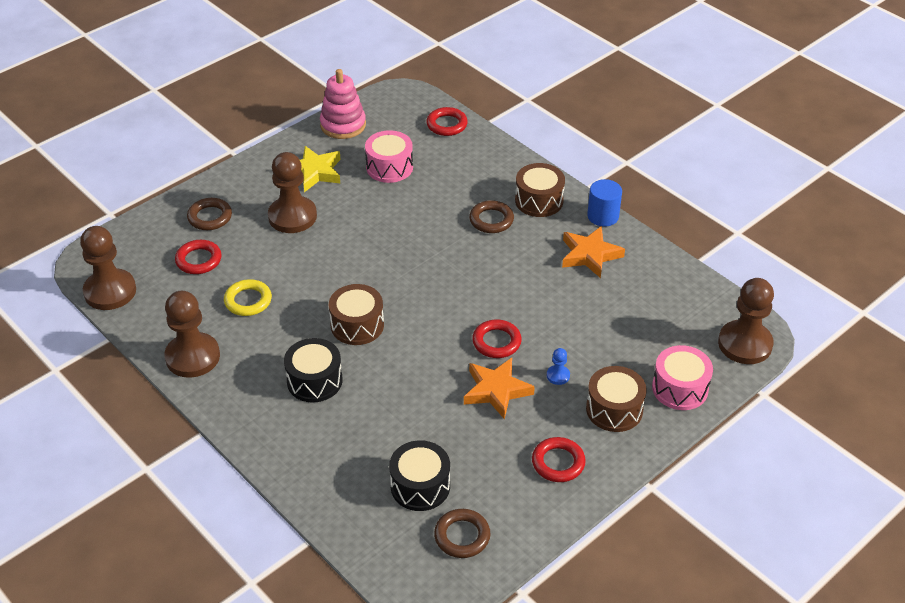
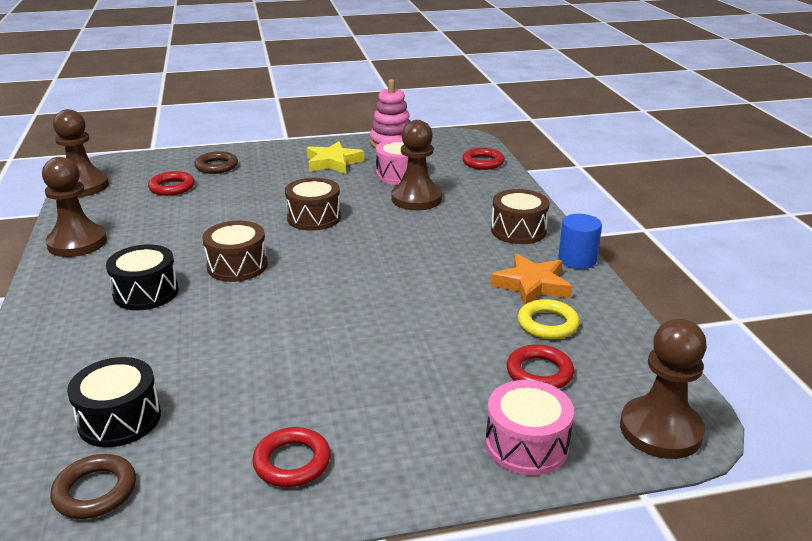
camera: 30 degrees right, 15 degrees down
yellow ring [224,279,272,316] -> yellow ring moved to [518,299,580,339]
brown pawn [268,152,317,233] -> brown pawn moved to [391,120,442,210]
orange star [464,358,535,419] -> none
brown ring [469,200,514,233] -> none
red ring [472,319,522,358] -> red ring moved to [506,344,574,389]
blue pawn [547,348,570,385] -> none
brown drum [586,366,647,432] -> brown drum moved to [285,178,341,231]

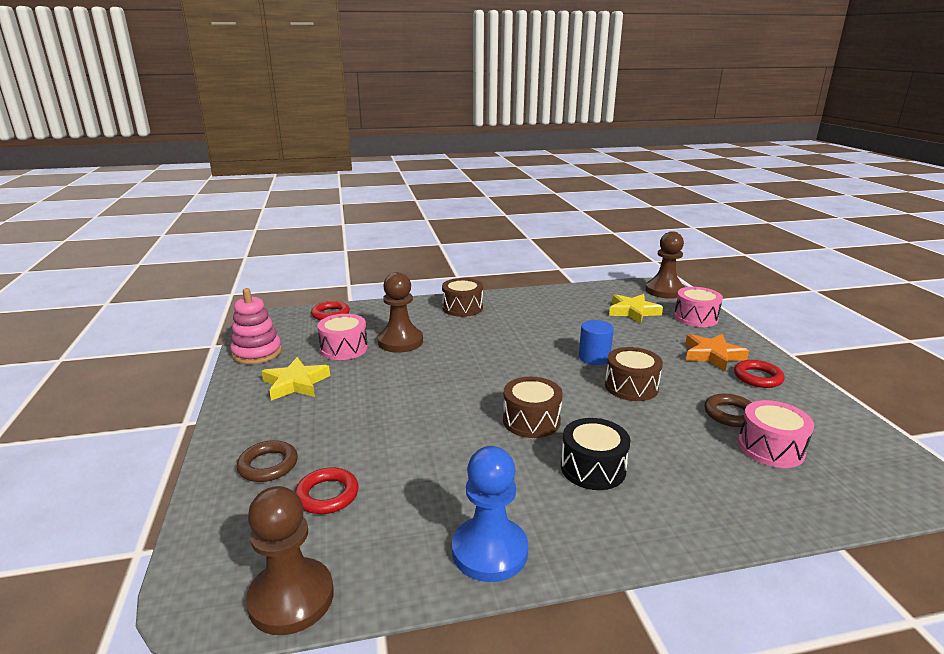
camera: 90 degrees left, 5 degrees down
brown pawn [42,157,107,257] -> blue pawn [452,446,528,582]
brown ring [50,454,136,519] -> brown ring moved to [704,393,752,427]
black drum [67,357,161,447] -> pink drum [738,400,814,468]
brown drum [285,178,341,231] -> brown drum moved to [605,347,663,401]
orange star [491,254,572,305] -> orange star moved to [685,334,749,371]
red ring [506,344,574,389] -> yellow star [609,294,663,324]
yellow ring [518,299,580,339] -> none
blue cylinder [558,214,602,269] -> blue cylinder moved to [579,320,614,365]

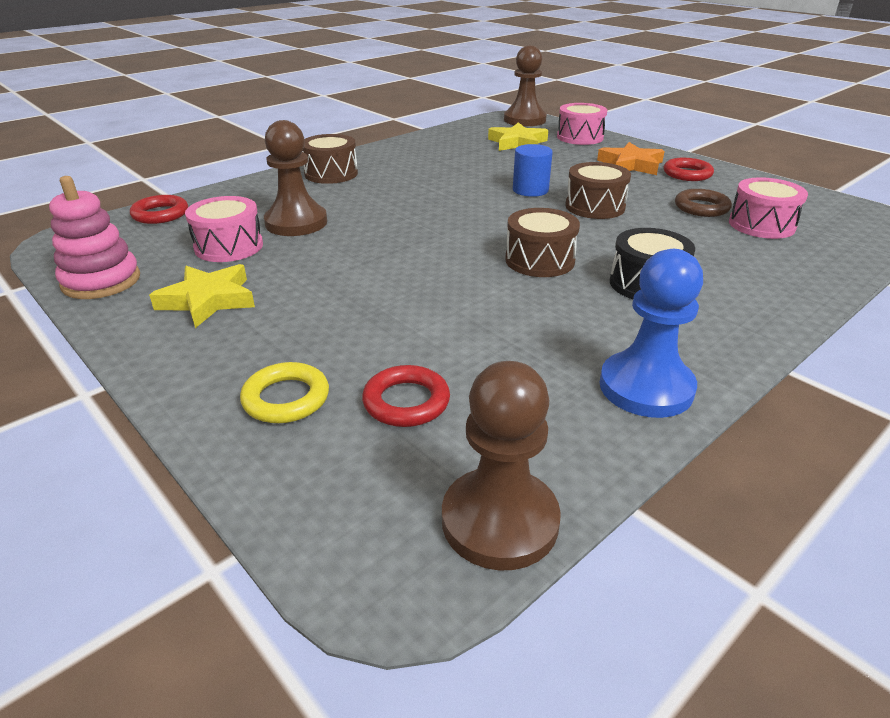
camera: 30 degrees left, 10 degrees up
brown ring [237,440,298,482] -> yellow ring [240,362,329,423]

